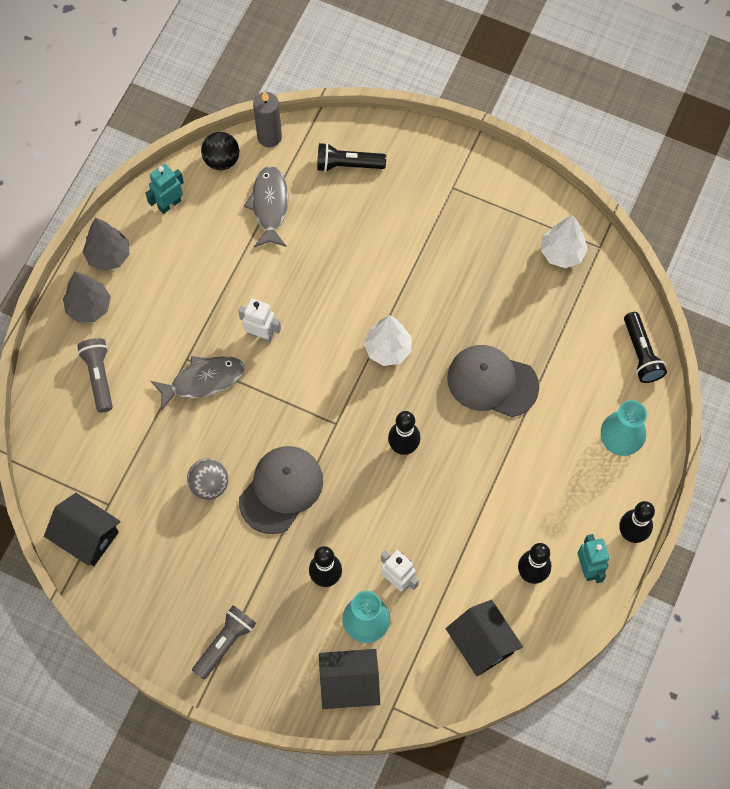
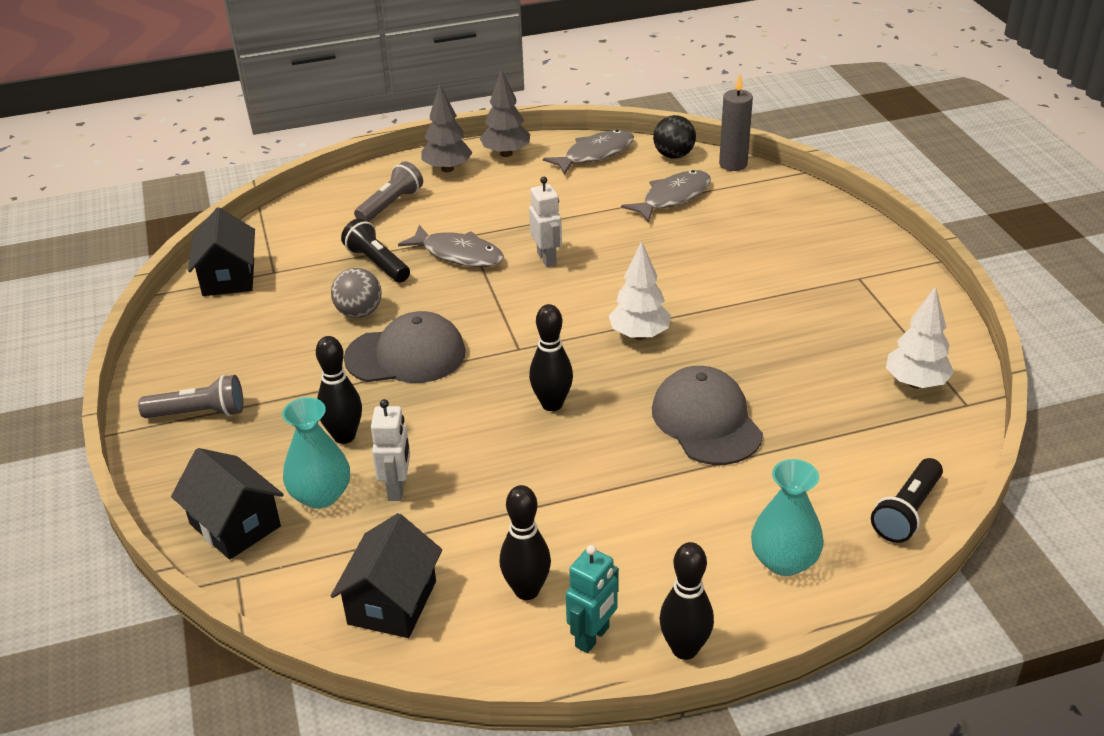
camera: 50 degrees right, 30 degrees down
turquoise robot [145,164,184,214] -> grey fish [543,130,634,175]
black flashlight [317,143,386,172] -> black flashlight moved to [341,218,410,282]

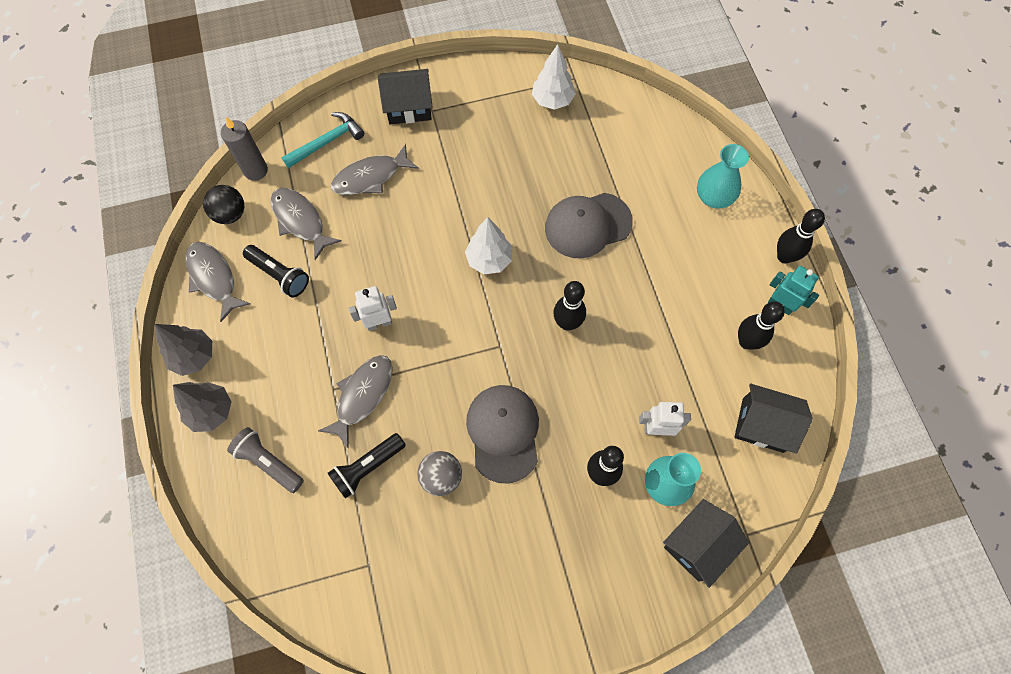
camera: 90 degrees left, 30 degrees up
grey flashlight [138,375,243,418] -> none
black house [188,207,255,296] -> black house moved to [378,69,433,124]
black flashlight [871,458,943,543] -> black flashlight moved to [243,245,309,297]
none -> turquoise hammer [281,112,364,168]
none -> grey fish [331,144,419,195]

